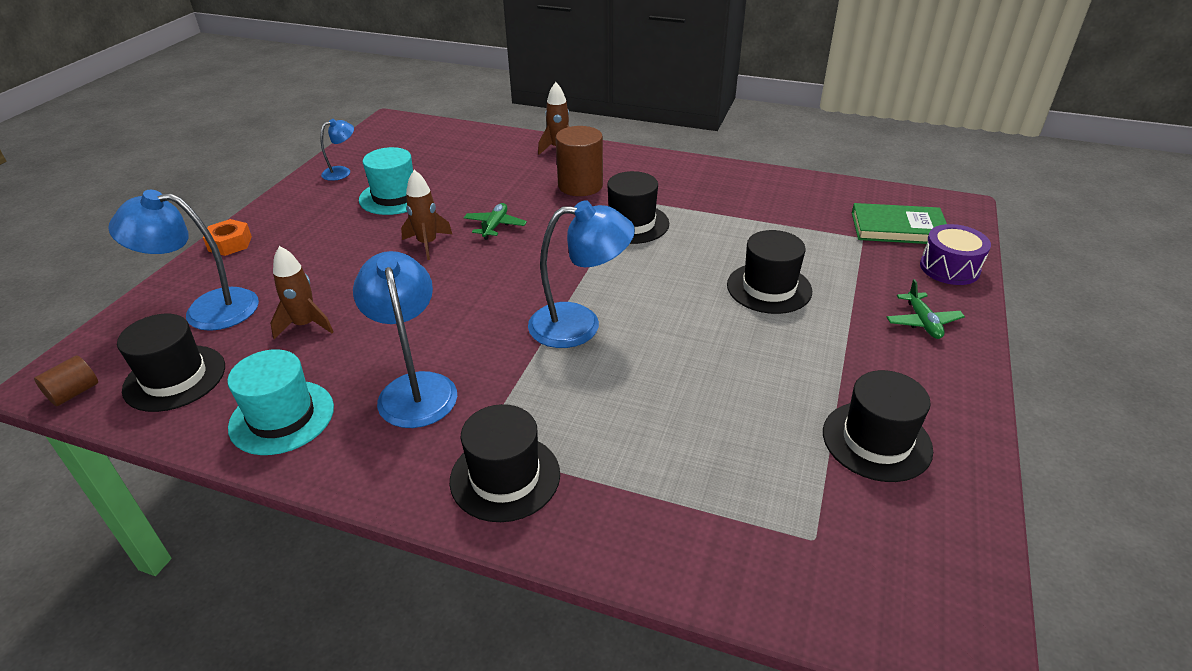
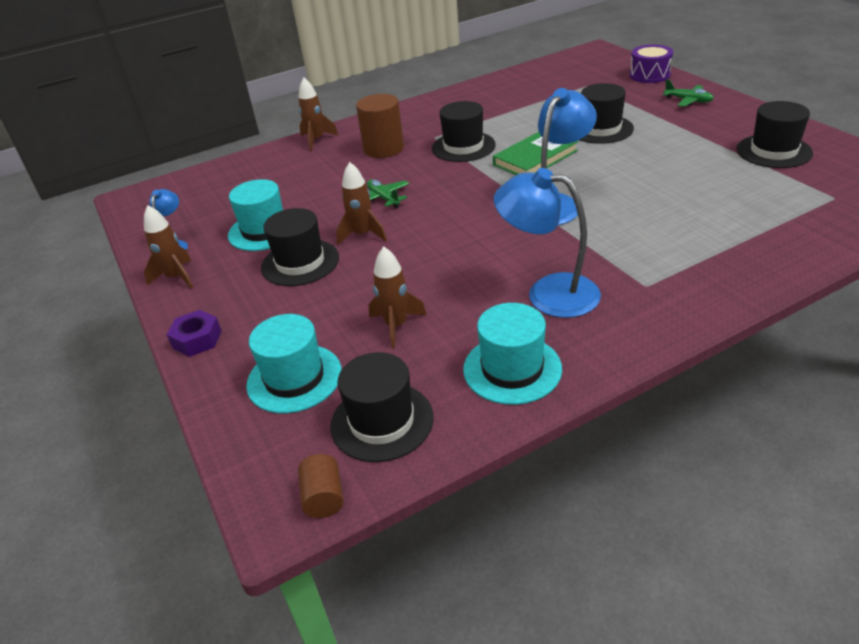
camera: 45 degrees left, 0 degrees up
blue lamp [108,190,259,331] -> turquoise hat [246,314,342,413]
orange nut [203,219,252,256] -> purple nut [167,310,222,357]
black hat [450,404,560,522] -> black hat moved to [261,208,339,286]
green book [852,203,947,244] -> green book moved to [493,132,578,175]
none -> brown rocket [144,205,194,289]

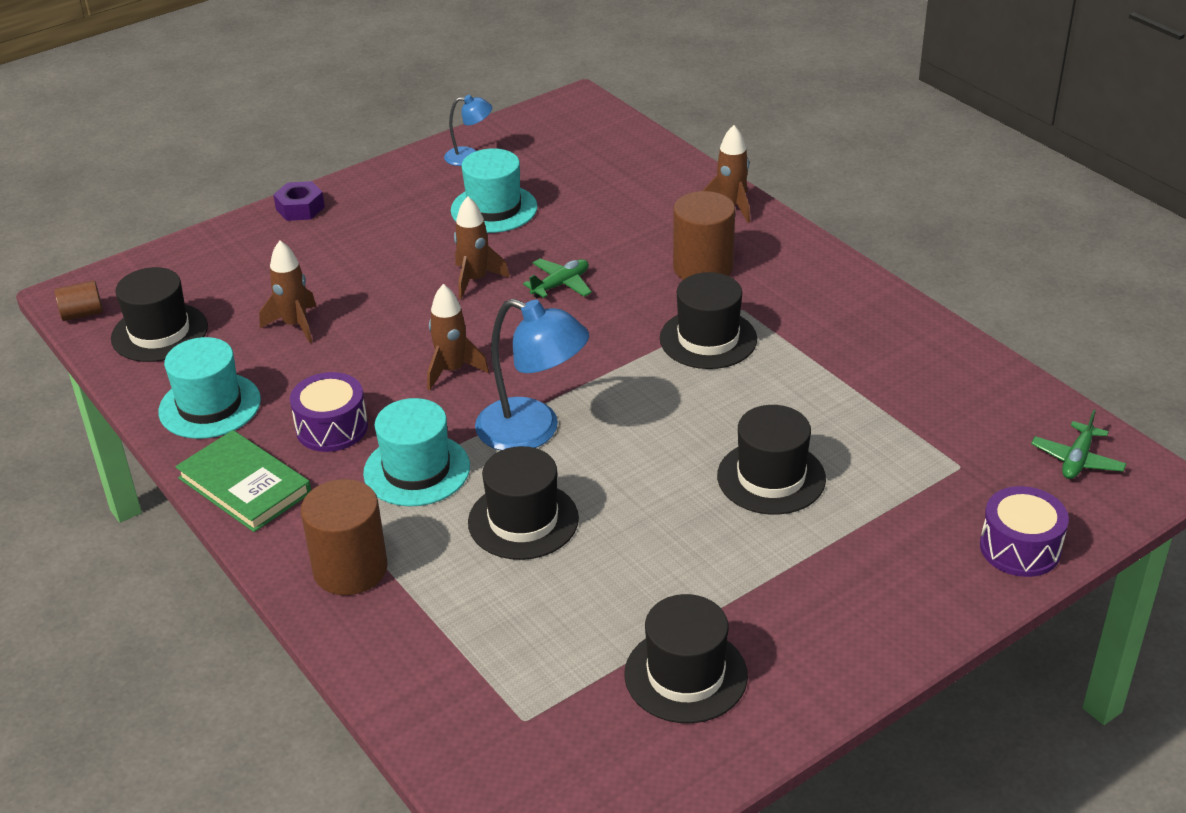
camera: 80 degrees right, 0 degrees up
brown rocket [144,205,194,289] -> brown rocket moved to [427,284,489,390]
turquoise hat [246,314,342,413] -> turquoise hat moved to [363,398,470,506]
black hat [261,208,339,286] -> black hat moved to [468,446,579,560]
green book [493,132,578,175] -> green book moved to [175,430,311,532]
blue lamp [494,168,601,318] -> purple drum [290,372,368,452]
green plane [663,79,714,107] -> green plane moved to [1031,410,1127,479]
none -> brown cylinder [301,479,387,595]

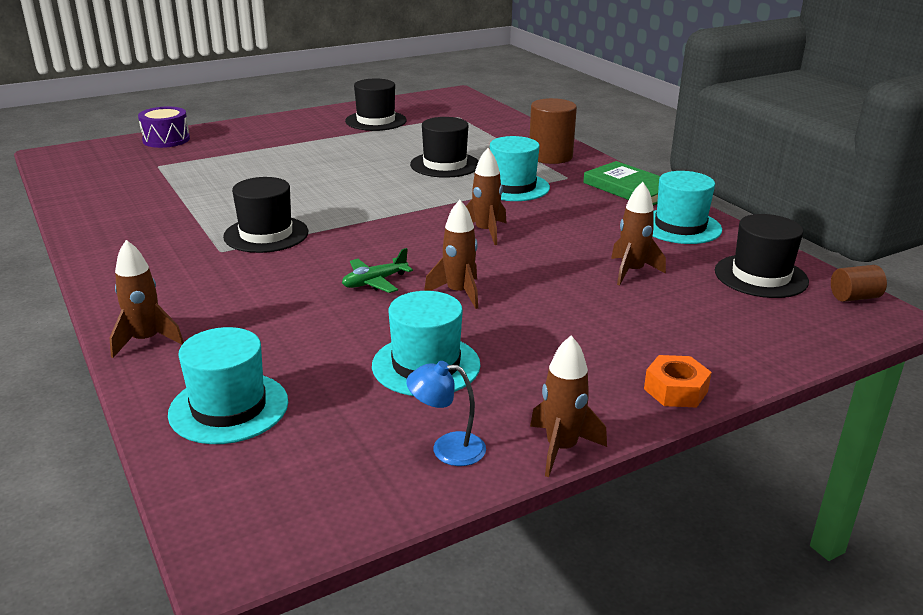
camera: 175 degrees left, 10 degrees down
purple nut [273,181,325,221] -> orange nut [644,355,712,407]
purple drum [290,372,368,452] -> none
blue lamp [475,299,589,450] -> none
brown cylinder [673,191,735,280] -> none
black hat [717,405,826,515] -> none
green plane [1031,410,1127,479] -> none
none -> turquoise hat [168,327,288,444]
none -> brown rocket [530,335,607,477]

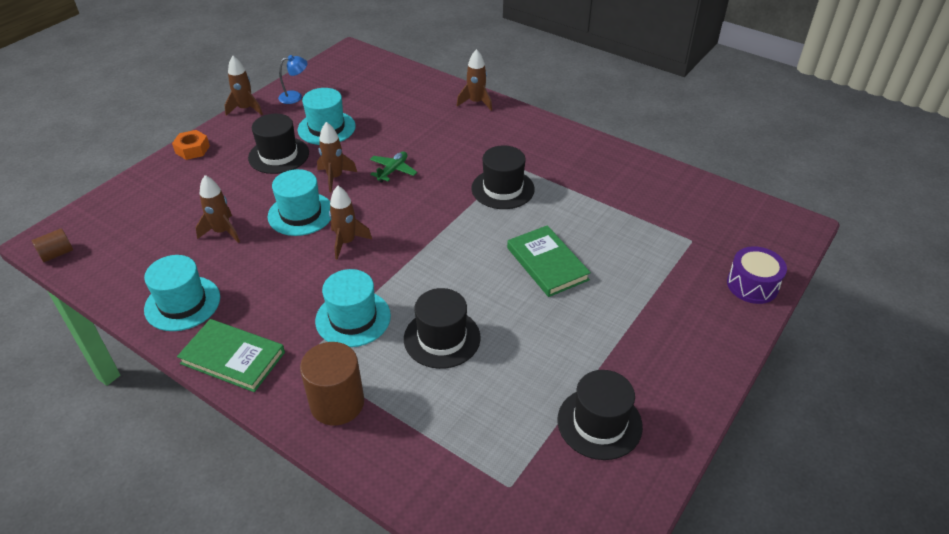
camera: 155 degrees right, 15 degrees up
turquoise hat [168,327,288,444] -> turquoise hat moved to [267,169,331,236]
black hat [715,214,809,298] -> black hat moved to [248,114,309,174]
none -> green book [507,225,591,297]

